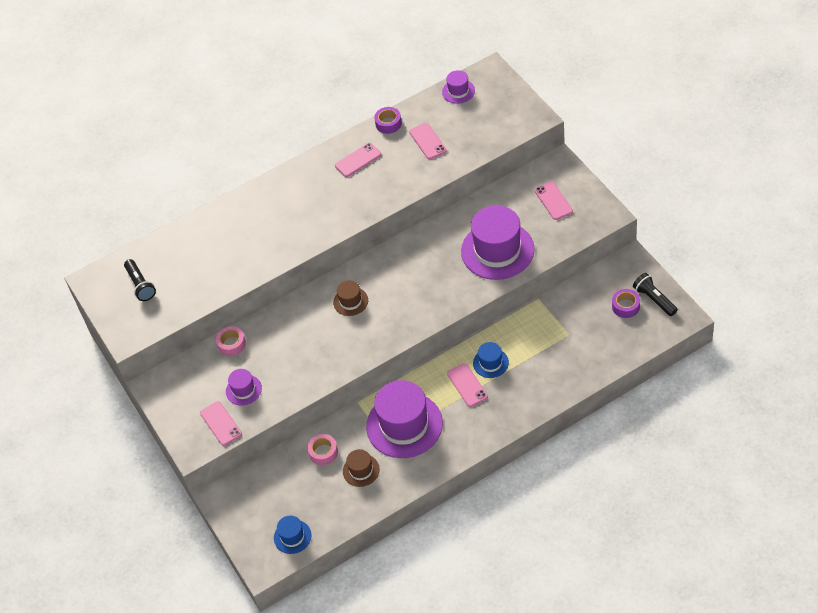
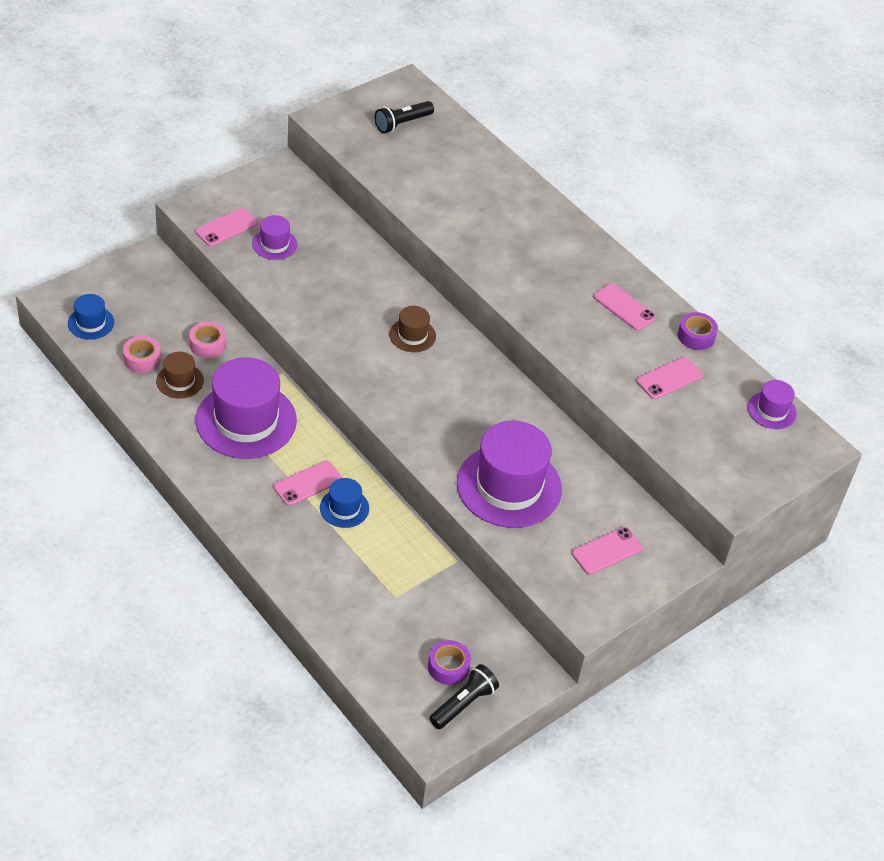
camera: 70 degrees right, 5 degrees down
pink tape [216,326,246,356] -> pink tape moved to [123,336,161,373]

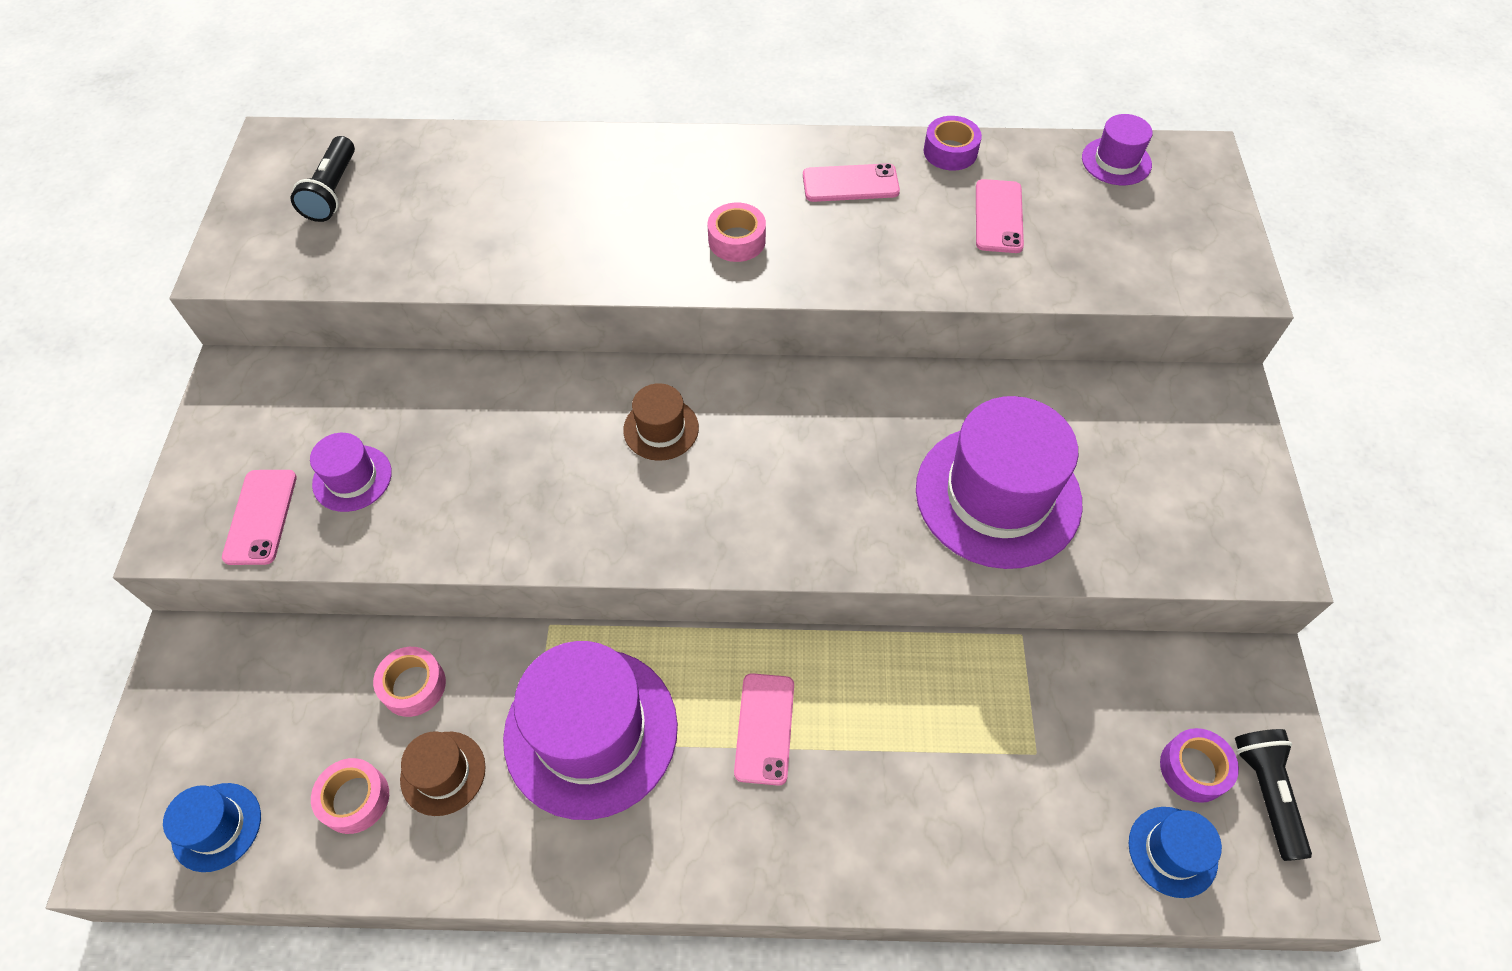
camera: 45 degrees left, 10 degrees up
blue hat [320,478,369,528] -> blue hat moved to [1129,807,1222,898]
pink phone [572,527,643,574] -> none
none -> pink tape [708,203,766,262]

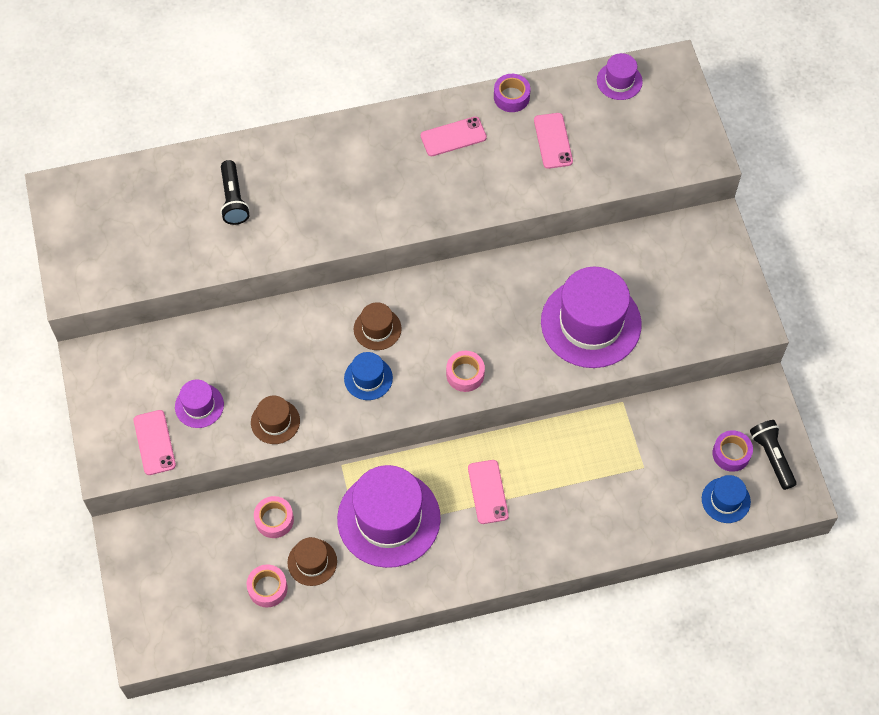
camera: 15 degrees left, 5 degrees up
blue hat [163,783,261,872] -> blue hat moved to [344,352,393,400]
black flashlight [291,136,355,222] -> black flashlight moved to [220,160,250,225]
pink tape [708,203,766,262] -> pink tape moved to [446,351,485,392]
none -> brown hat [251,396,300,444]

